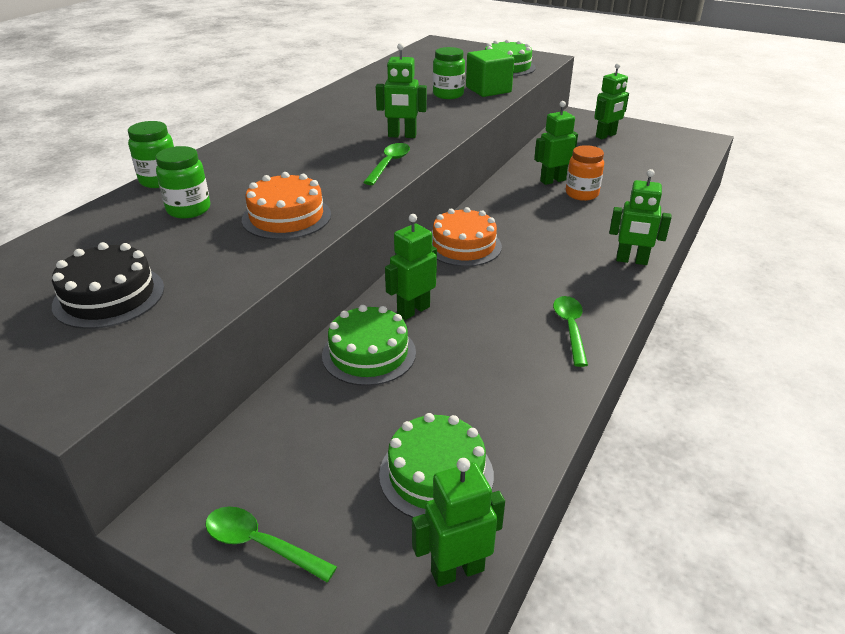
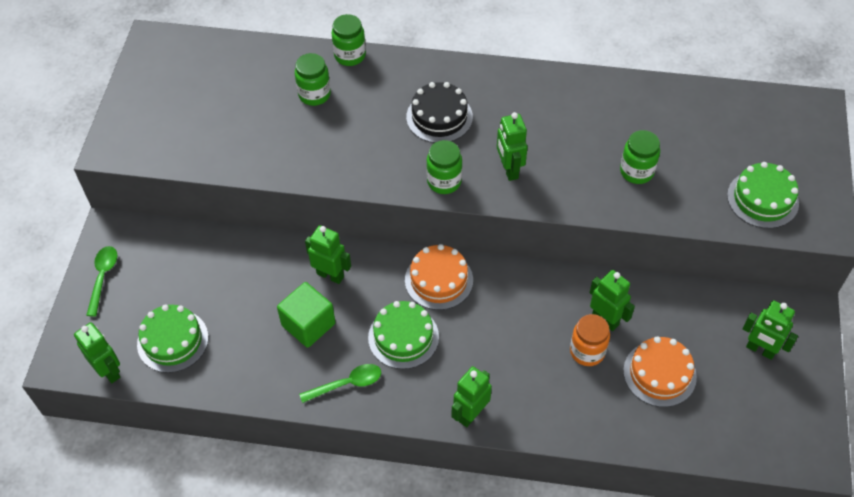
camera: 70 degrees right, 20 degrees up
black cake [52,242,164,329] -> black cake moved to [406,82,473,143]
orange cake [242,172,331,240] -> orange cake moved to [623,336,697,407]
green cake [322,305,416,386] -> green cake moved to [368,301,439,369]
green spoon [363,143,410,185] -> green jar [426,140,462,194]
green cube [466,48,514,97] -> green cube moved to [277,282,335,348]
green robot [609,169,671,265] -> green robot turned 45 degrees clockwise [451,366,492,427]

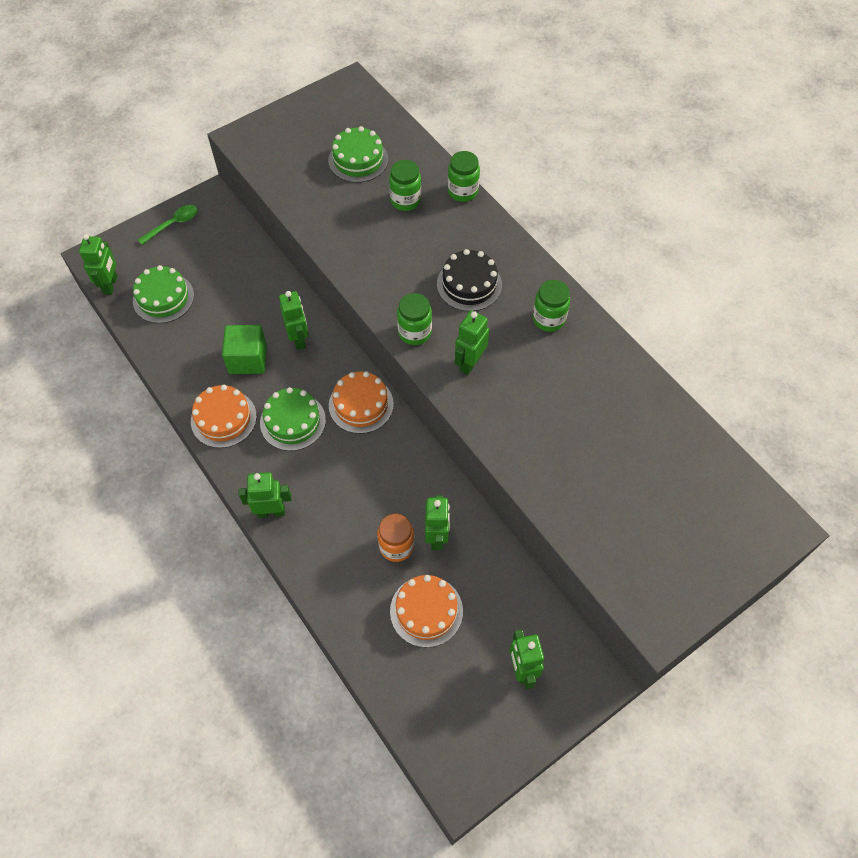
camera: 45 degrees right, 5 degrees up
green spoon [299,364,381,403] -> orange cake [191,385,257,448]
green jar [620,130,660,184] -> green jar moved to [533,280,570,332]
green cake [727,162,799,228] -> green cake moved to [328,126,388,183]

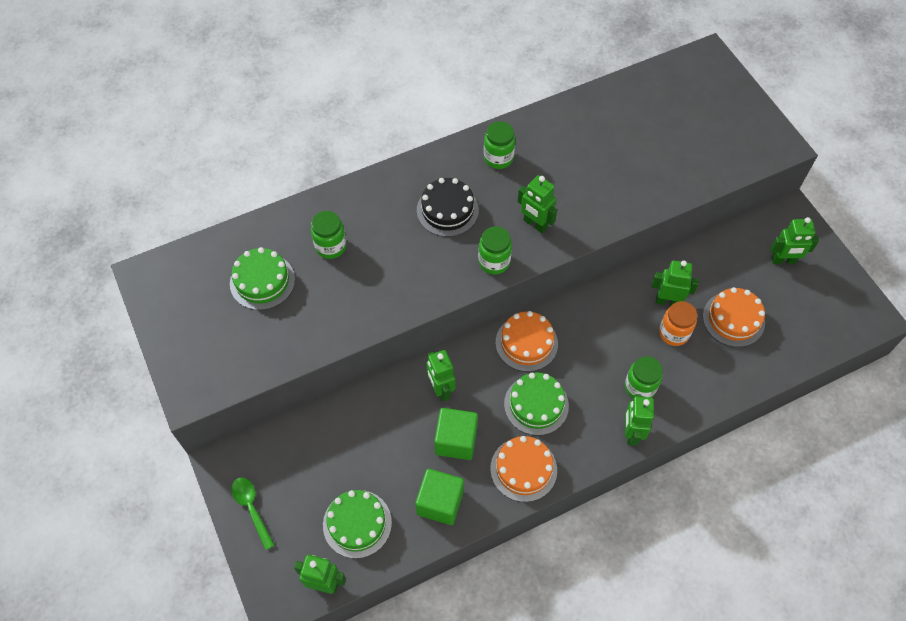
camera: 80 degrees left, 0 degrees up
green robot [279,291,309,350] -> green robot turned 105 degrees counterclockwise [426,350,455,402]
green jar [448,151,480,202] -> green jar moved to [625,356,663,398]
none -> green cube [415,469,464,525]

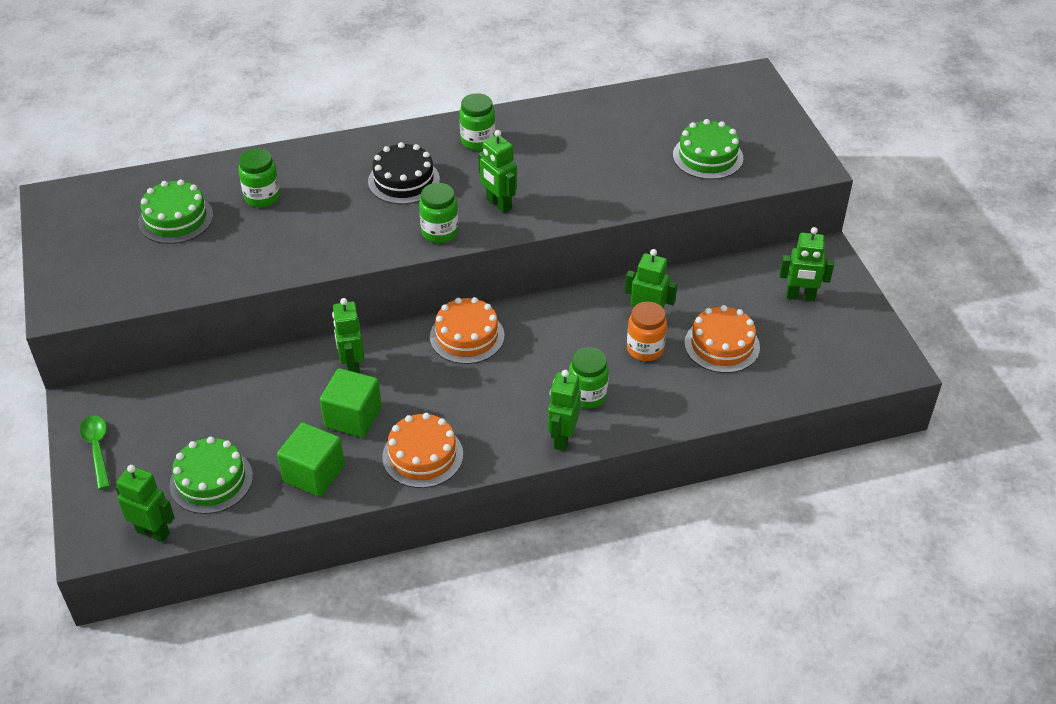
camera: 10 degrees right, 15 degrees down
green cake [504,372,569,436] -> green cake moved to [673,119,743,179]

